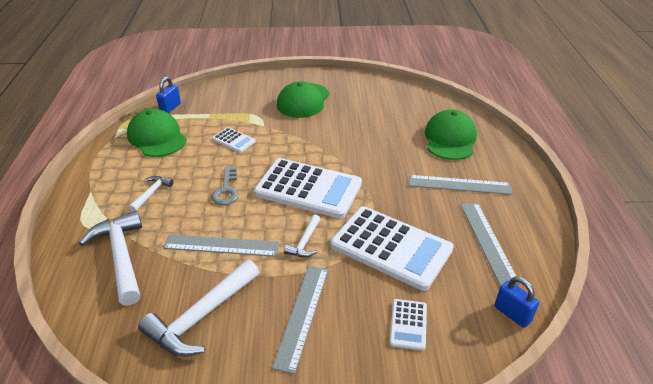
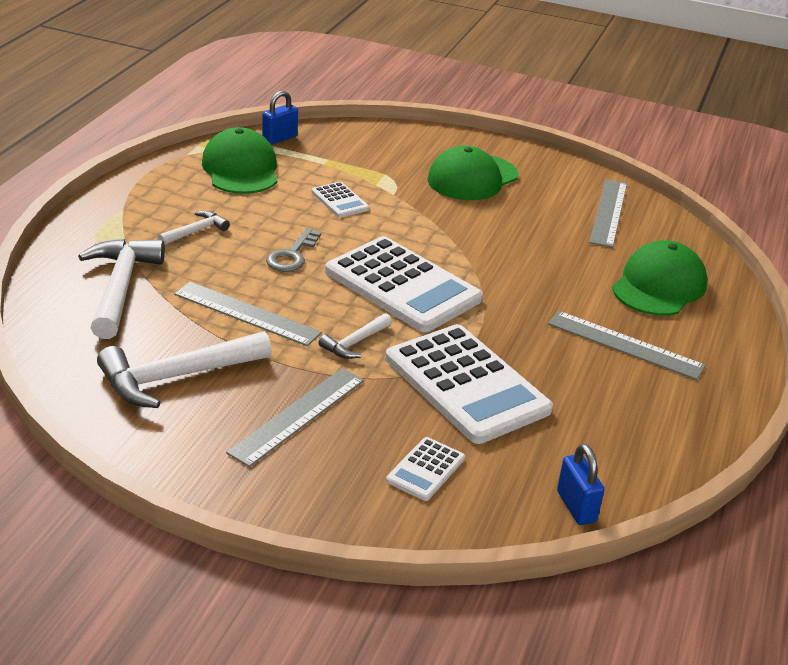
camera: 20 degrees right, 5 degrees down
grey ruler [461,203,520,286] -> grey ruler moved to [589,179,627,248]

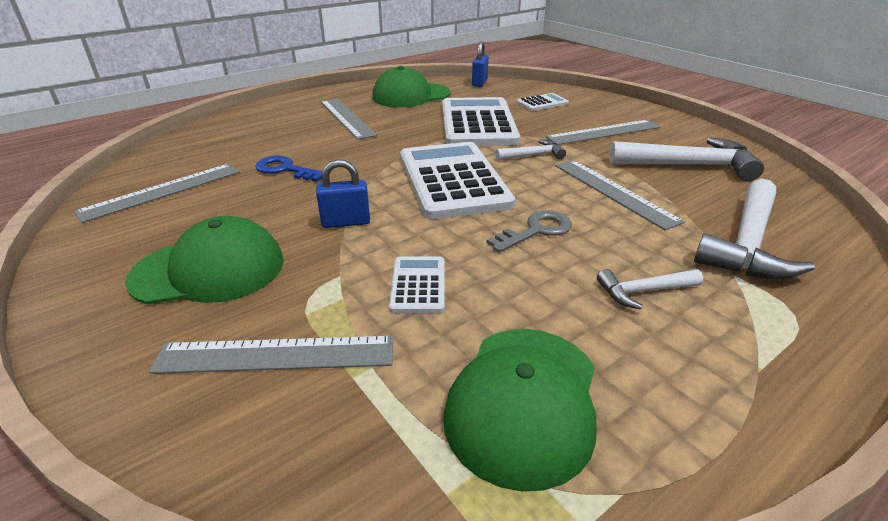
camera: 145 degrees left, 0 degrees up
blue padlock [262,91,298,145] -> blue padlock moved to [316,159,370,228]
green cap [612,240,707,316] -> green cap moved to [372,66,451,107]
none -> grey ruler [149,336,394,374]
none -> blue key [255,156,322,182]

